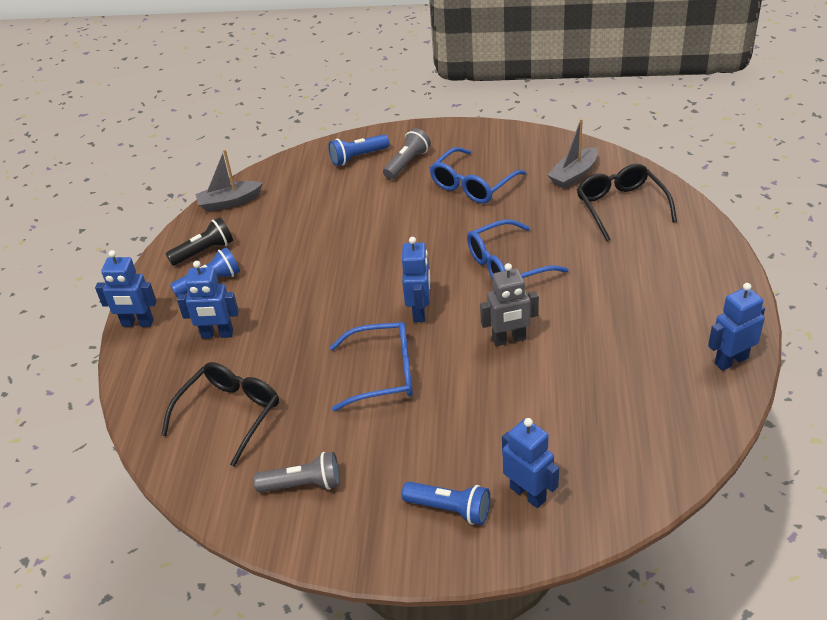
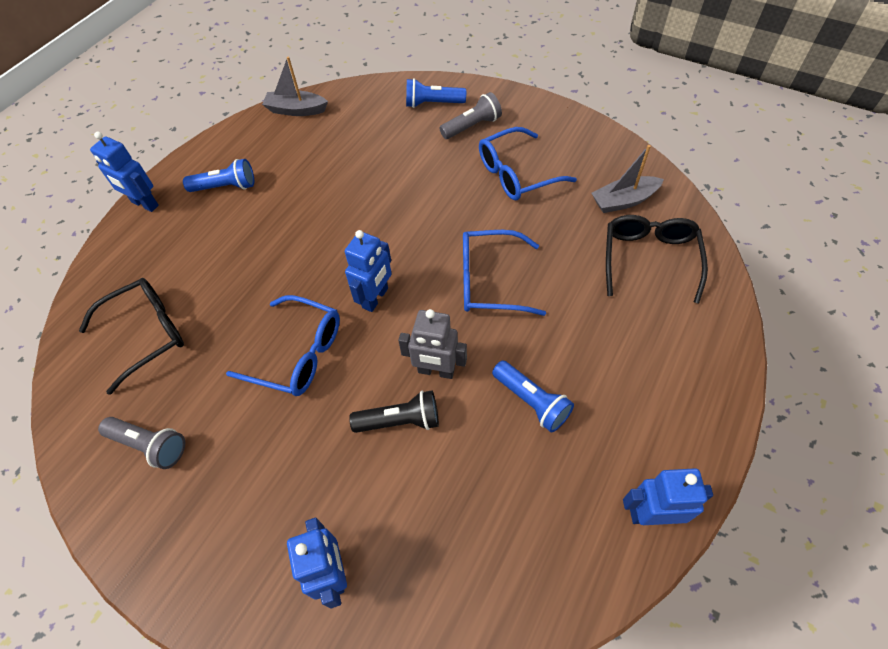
camera: 25 degrees right, 15 degrees up
black flashlight [166,217,233,266] -> black flashlight moved to [349,391,439,433]
blue robot [177,261,239,339] -> none
blue flashlight [402,482,490,525] -> blue flashlight moved to [492,361,574,432]

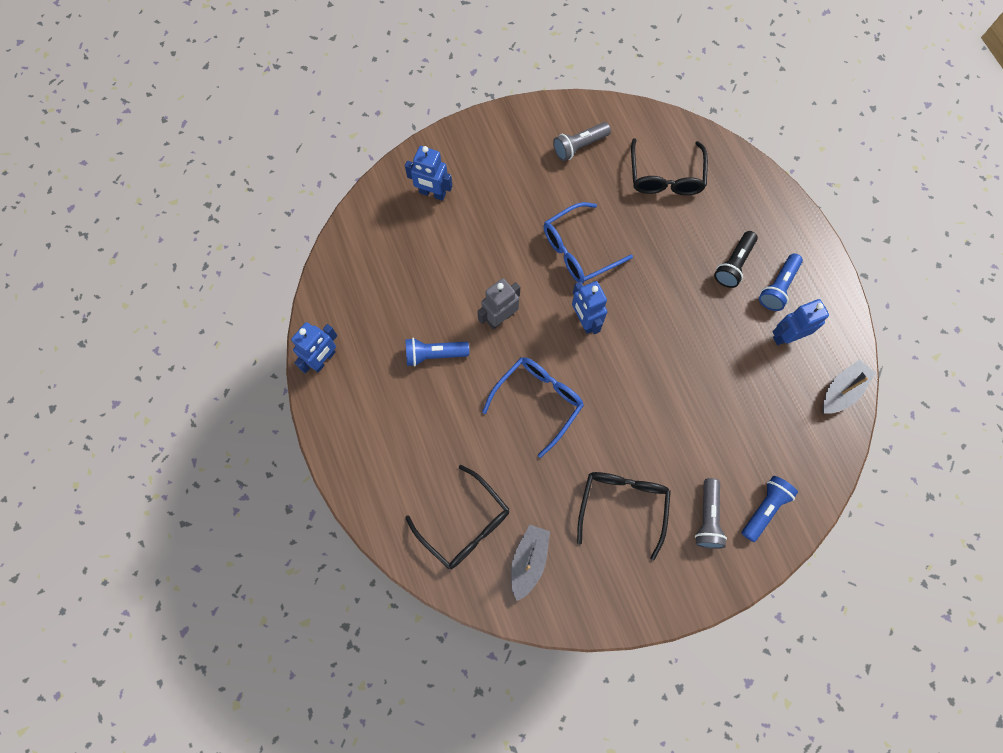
camera: 125 degrees right, 15 degrees up
blue robot [90,132,159,212] -> blue robot moved to [772,299,829,345]
black flashlight [349,391,439,433] -> black flashlight moved to [714,231,758,288]
blue glasses [479,127,577,200] -> black glasses [577,472,671,561]

